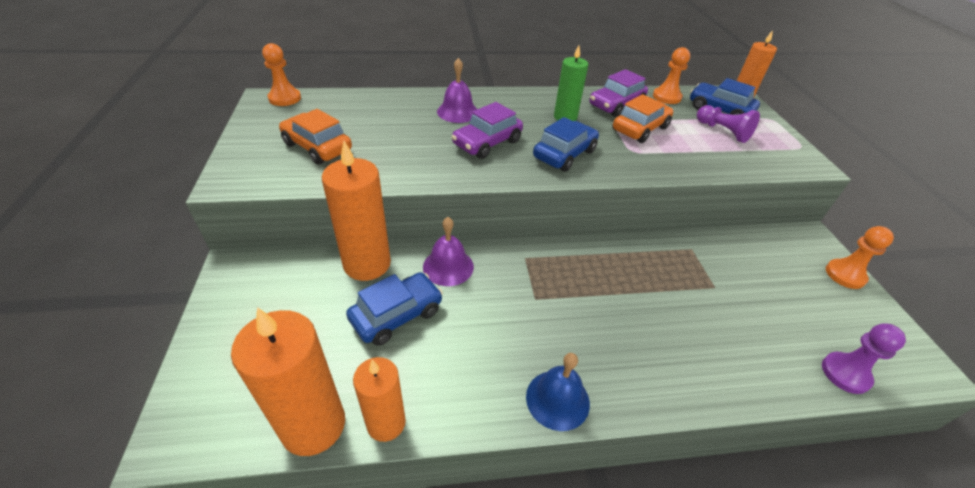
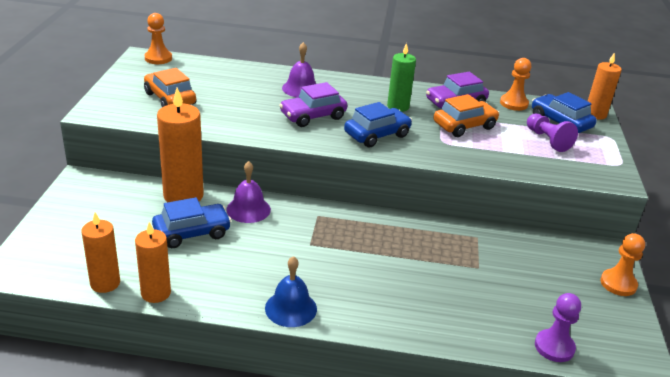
camera: 15 degrees right, 10 degrees down
orange candle [231,307,345,456] -> orange candle [82,212,120,293], size x0.62

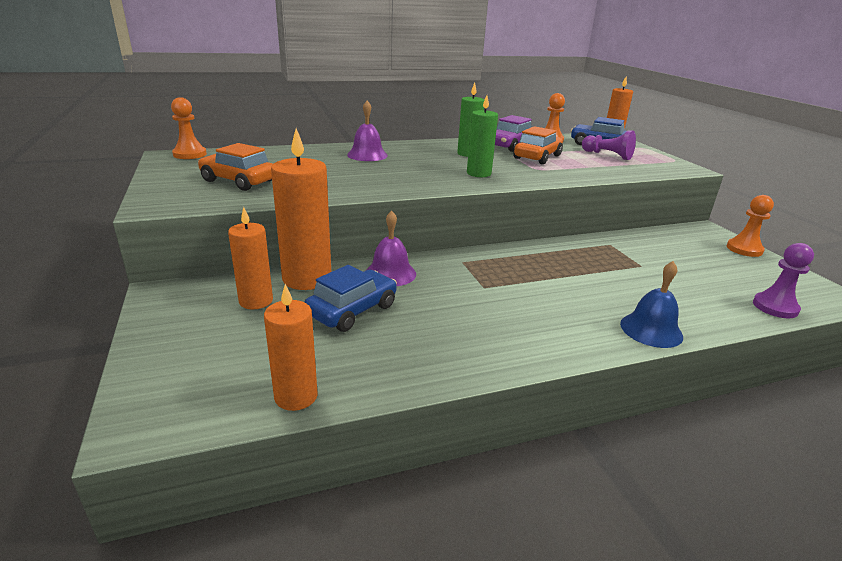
camera: 25 degrees left, 5 degrees down
orange candle [135,222,171,303] -> orange candle moved to [228,207,273,310]
blue bell [265,256,317,327] -> blue bell moved to [620,261,683,348]
purple car [279,82,347,127] -> none
blue car [344,102,412,147] -> green candle [467,95,498,177]

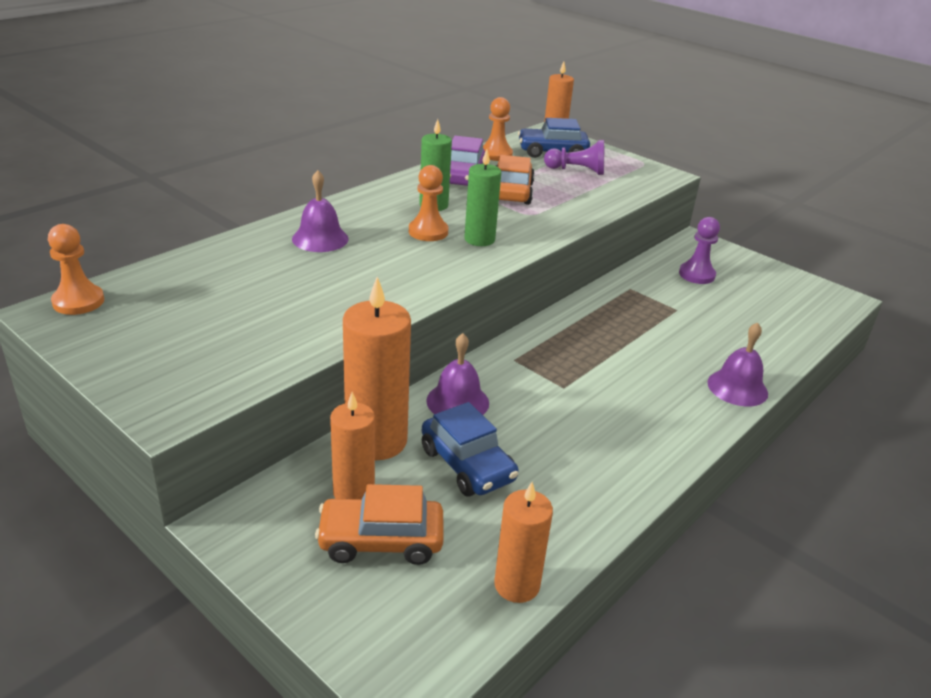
camera: 30 degrees left, 5 degrees up
orange car [198,143,273,191] -> orange car moved to [315,484,444,565]
blue car [305,265,397,332] -> blue car turned 135 degrees clockwise [422,402,519,497]
blue bell [620,261,683,348] -> purple bell [707,322,768,406]
orange pawn [727,195,774,257] -> orange pawn moved to [409,165,448,241]
purple pawn [753,243,814,318] -> purple pawn moved to [679,217,720,284]

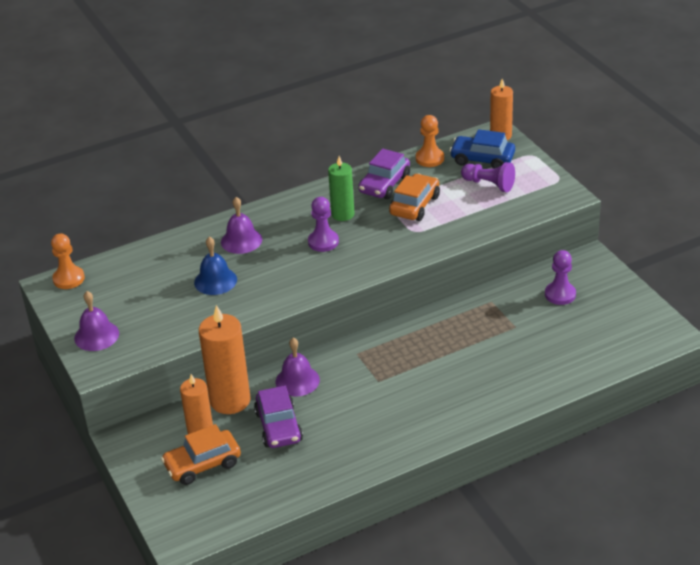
camera: 25 degrees right, 5 degrees up
orange car [315,484,444,565] -> orange car turned 45 degrees counterclockwise [161,424,241,485]
orange pawn [409,165,448,241] -> purple pawn [308,197,339,252]
blue car [422,402,519,497] -> purple car [254,386,303,448]
green candle [464,149,501,246] -> none
orange candle [494,482,553,603] -> none
purple bell [707,322,768,406] -> purple bell moved to [74,291,119,351]
none -> blue bell [194,237,237,295]

